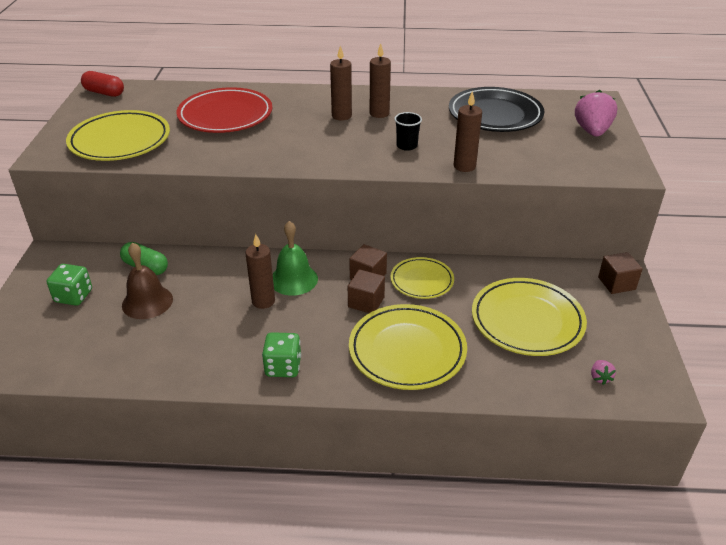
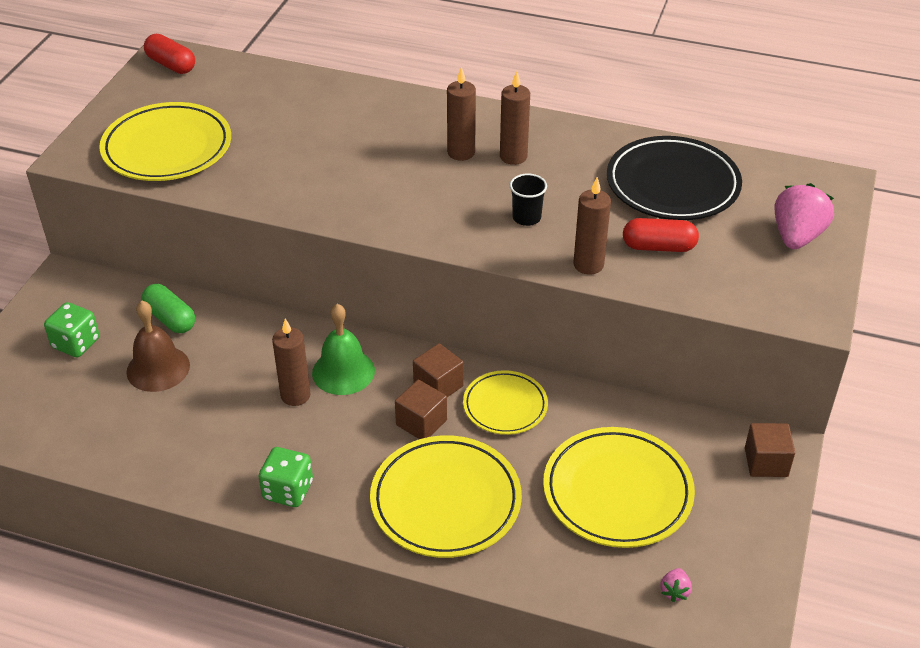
camera: 15 degrees right, 5 degrees up
red plate [176,87,272,133] -> none
none -> red capsule [623,218,699,252]

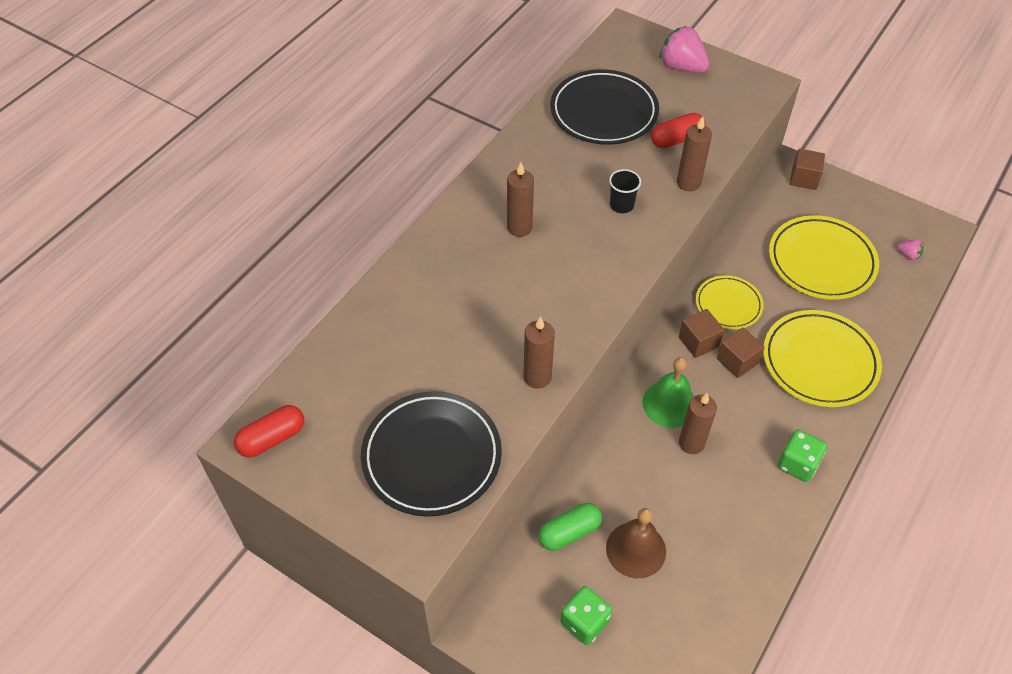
camera: 75 degrees left, 10 degrees up
yellow plate [99,102,231,181] -> black plate [361,391,502,517]
brown candle [500,71,530,165] -> brown candle moved to [523,316,555,389]
red capsule [623,218,699,252] -> red capsule turned 45 degrees clockwise [651,113,706,148]

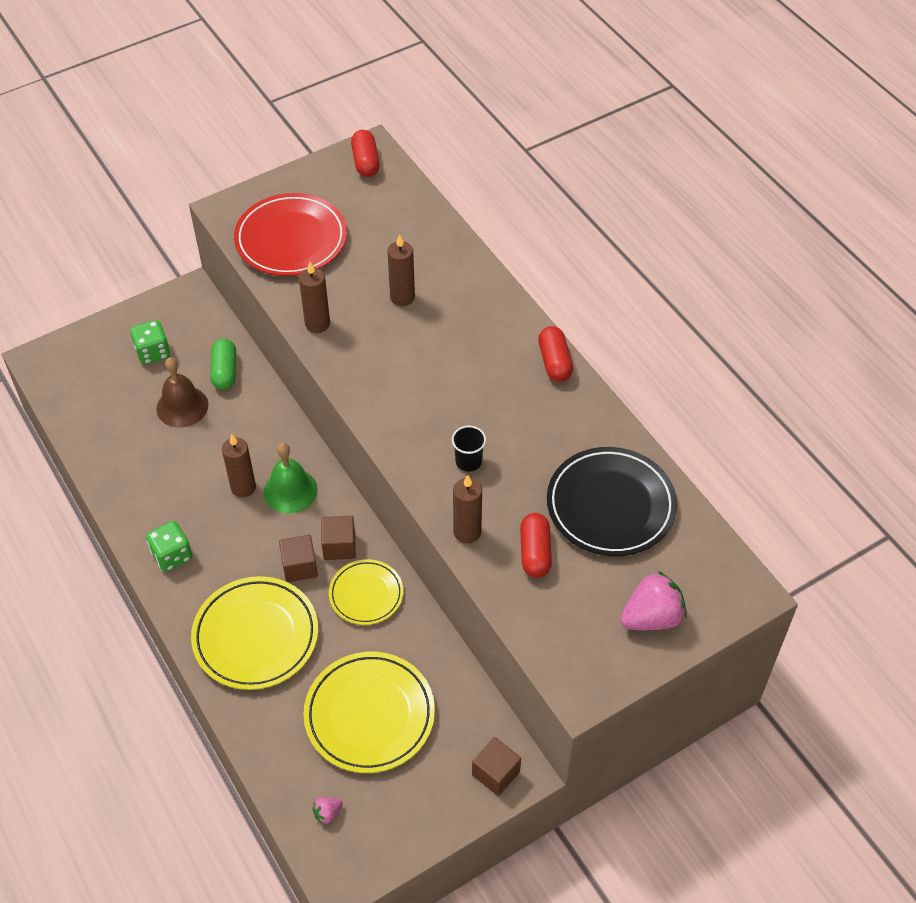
camera: 115 degrees right, 0 degrees up
black plate [361,391,502,517] -> red plate [234,193,347,276]
brown candle [507,162,534,237] -> brown candle moved to [387,234,415,306]
none -> red capsule [538,326,573,382]

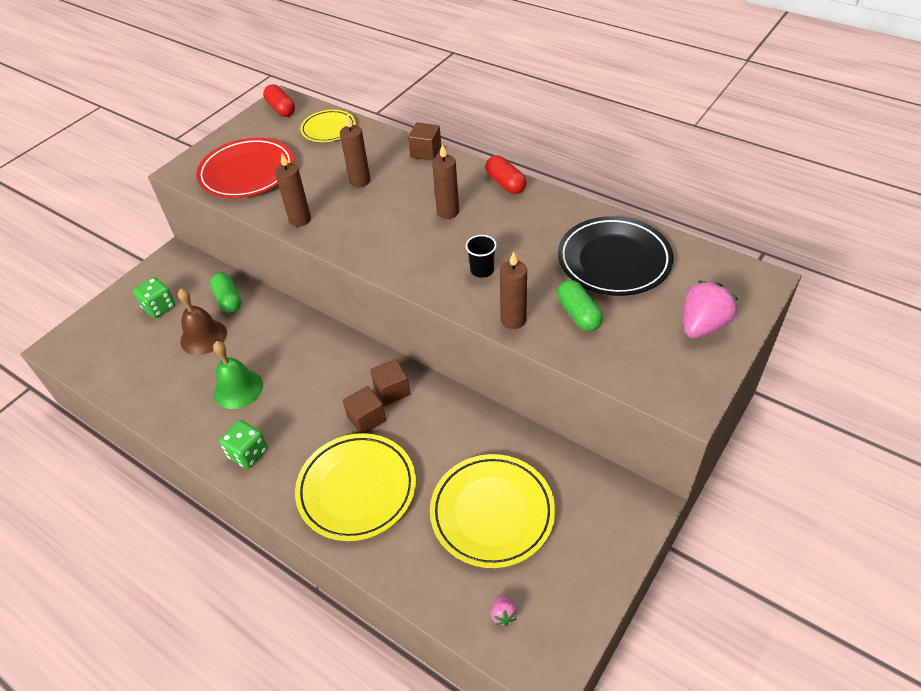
camera: 20 degrees left, 5 degrees down
brown candle [222,435,256,498] -> brown candle moved to [432,144,459,219]
green bell [264,443,318,513] -> green bell moved to [213,341,263,409]
pink strawberry [312,797,343,824] -> pink strawberry turned 45 degrees counterclockwise [491,595,517,626]
yellow plate [329,559,403,625] -> yellow plate moved to [300,110,356,142]
brown cube [472,737,521,796] -> brown cube moved to [408,122,441,161]
red capsule [520,513,552,578] -> green capsule [557,280,603,331]

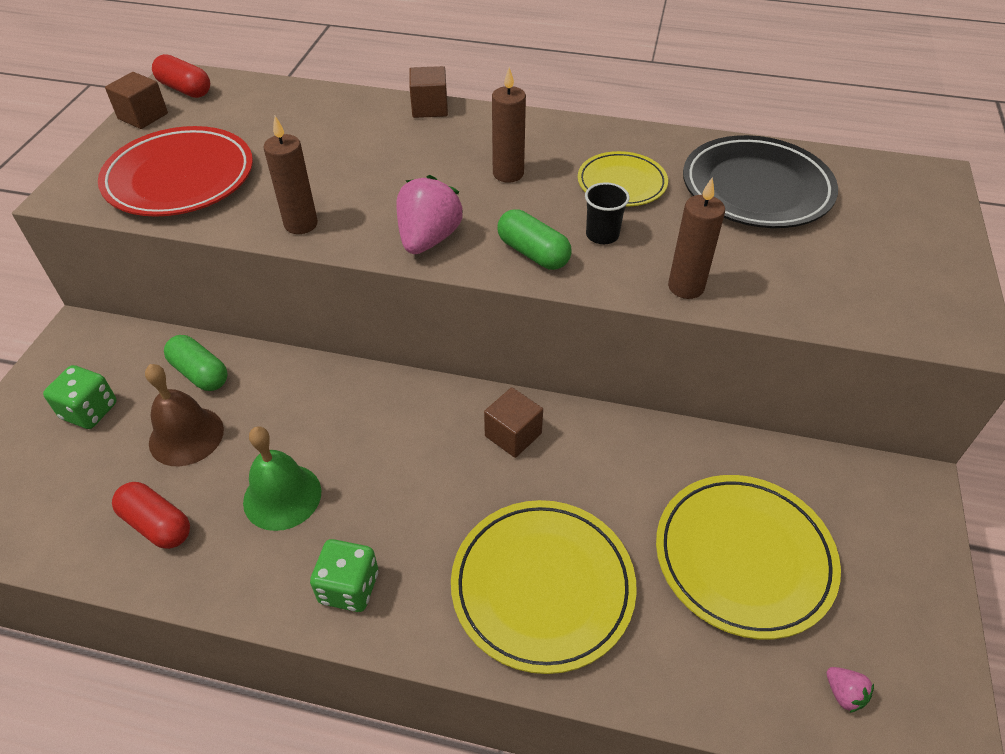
camera: 25 degrees left, 0 degrees up
yellow plate [300,110,356,142] -> yellow plate moved to [578,151,668,206]
brown candle [340,114,371,187] -> none
brown cube [343,386,386,433] -> brown cube moved to [105,72,168,129]
red capsule [485,156,527,194] -> red capsule moved to [112,482,190,549]
green capsule [557,280,603,331] -> green capsule moved to [498,209,572,270]
pink strawberry [684,281,738,338] -> pink strawberry moved to [396,175,463,254]

